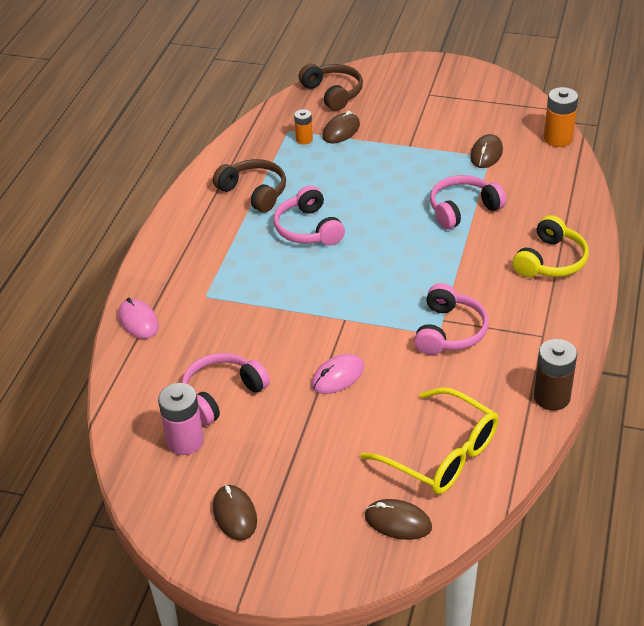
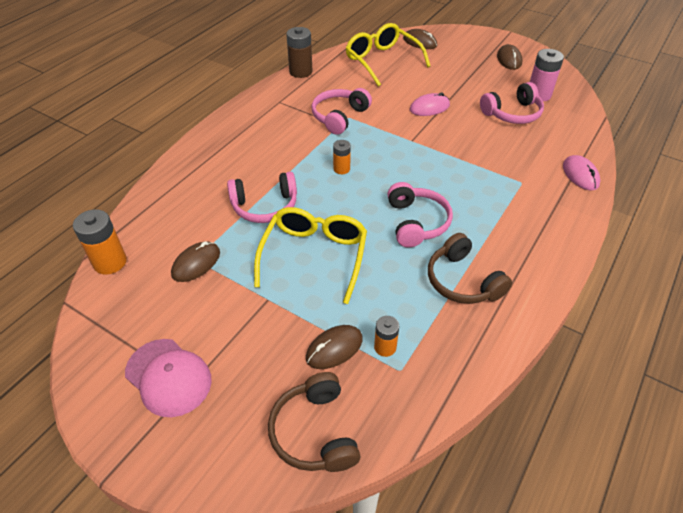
camera: 165 degrees left, 5 degrees up
yellow headphones [513,215,589,277] -> none
none -> pink cap [125,339,212,417]
none -> yellow glasses [254,207,367,304]
none -> orange battery [333,140,351,174]

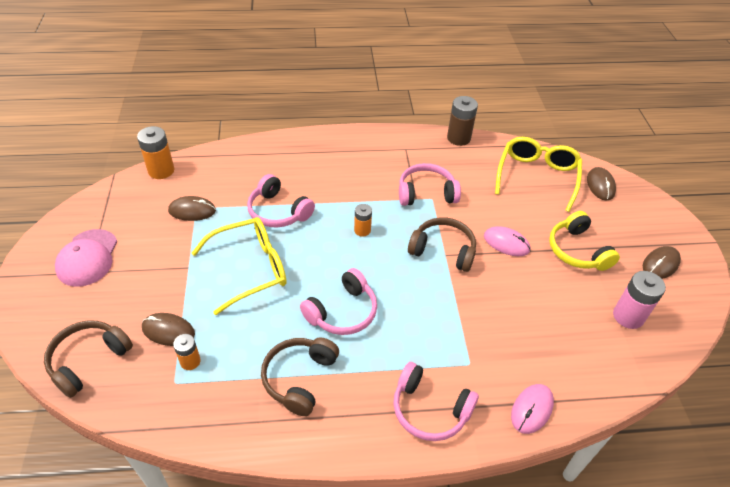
camera: 50 degrees right, 0 degrees up
pink headphones [480,82,544,124] -> pink headphones moved to [393,362,479,441]
none -> brown headphones [408,217,476,272]
none -> yellow headphones [549,211,620,271]

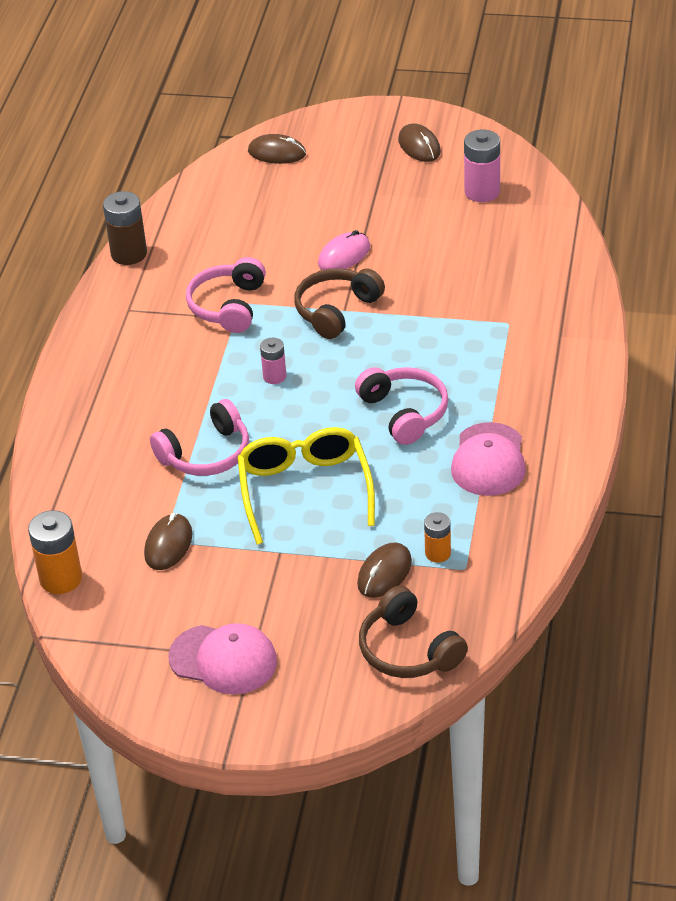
camera: 70 degrees left, 5 degrees down
brown headphones [261,337,339,416] -> pink cap [451,422,526,496]
orange battery [354,204,372,237] -> pink battery [260,338,286,384]
pink headphones [393,362,479,441] -> none
yellow glasses [495,137,582,212] -> none
pink mouse [511,384,554,434] -> none
yellow headphones [549,211,620,271] -> none

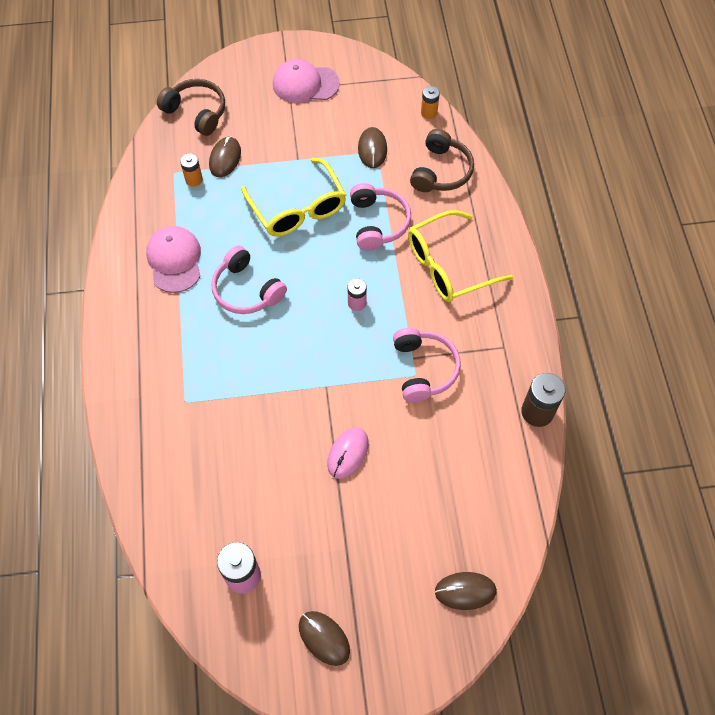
camera: 160 degrees right, 20 degrees up
orange battery [28,510,82,594] -> orange battery [421,86,440,119], size x0.60
pink headphones [150,399,249,476] -> pink headphones turned 135 degrees clockwise [350,183,411,251]
brown headphones [294,268,385,339] -> brown headphones moved to [410,129,474,192]
none -> yellow glasses [408,210,513,302]

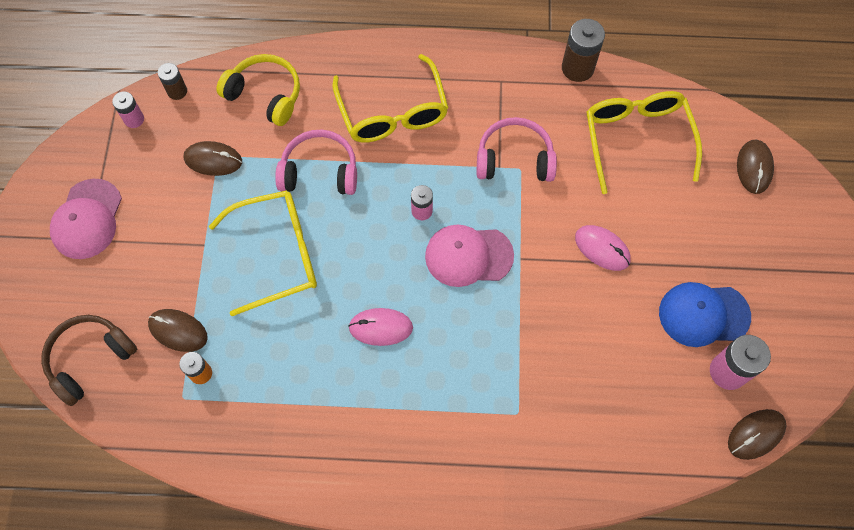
camera: 80 degrees left, 5 degrees up
pink cap [146,226,201,293] -> pink cap moved to [425,225,514,287]
pink headphones [211,246,287,314] -> pink mouse [348,308,413,346]
brown mouse [299,611,350,666] -> brown mouse moved to [728,409,786,460]
brown headphones [410,129,474,192] -> yellow headphones [216,54,300,126]
orange battery [421,86,440,119] -> brown battery [158,63,187,100]
none -> pink battery [112,91,144,128]
none -> yellow glasses [586,91,702,194]
none -> blue cap [659,282,751,347]

